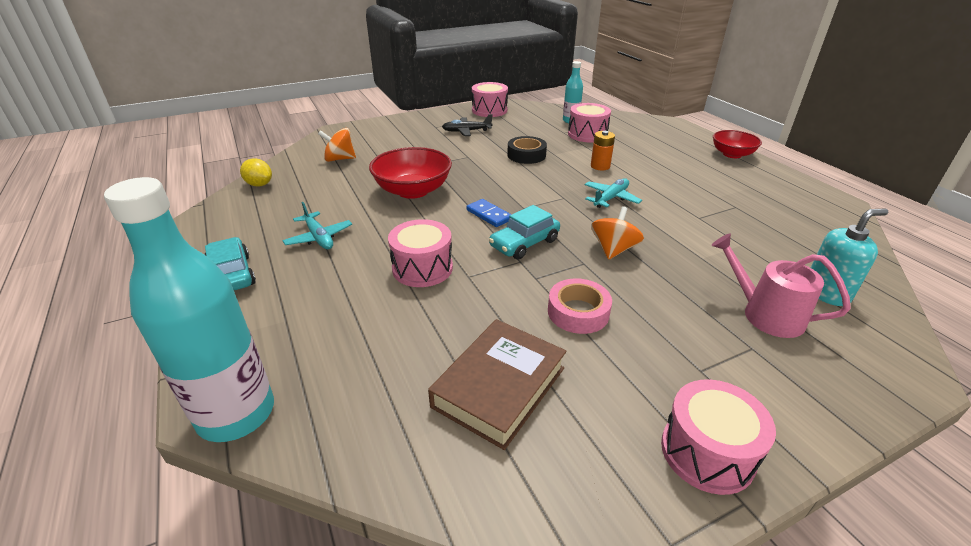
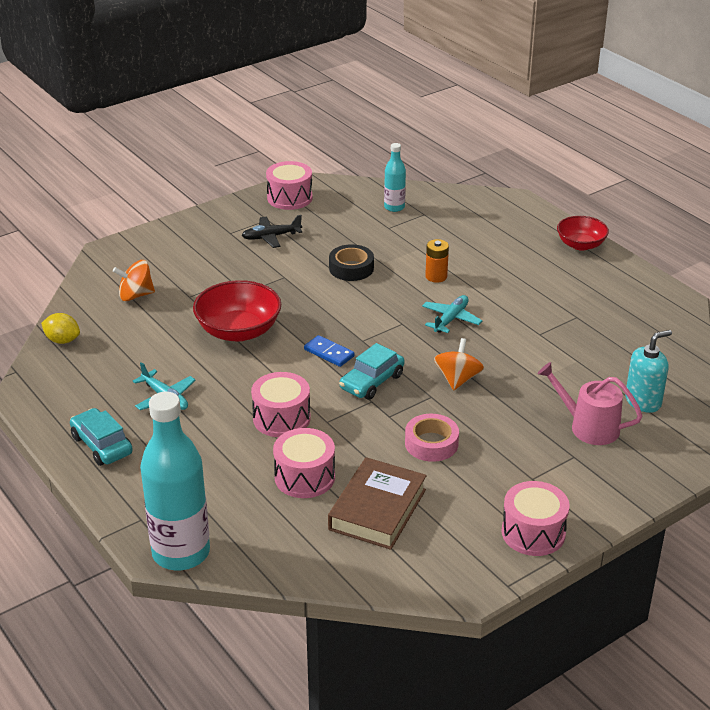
camera: 10 degrees left, 0 degrees up
pink drum [568,103,611,142] -> pink drum moved to [273,428,335,498]

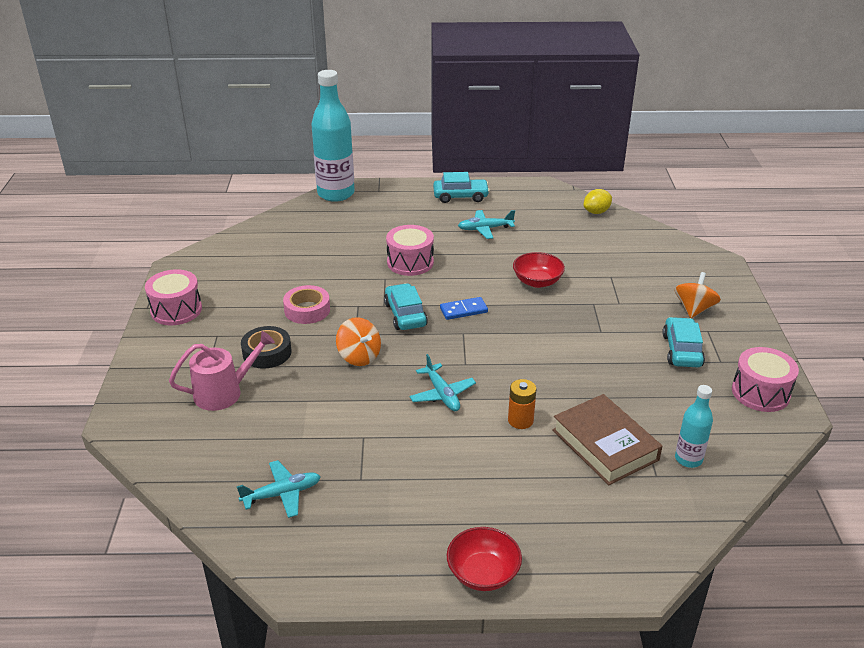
camera: 125 degrees right, 0 degrees up
orange spinning top [113,260,155,301] -> orange spinning top moved to [674,272,721,318]
red bowl [193,280,281,342] -> red bowl [513,252,565,288], size x0.64
black plane [241,215,303,248] -> turquoise car [662,317,705,367]
pink drum [273,428,335,498] -> none
brown book [328,457,427,550] -> brown book moved to [552,394,662,485]
black tape [329,244,374,281] -> black tape moved to [241,326,292,369]
turquoise soap dispenser [625,330,672,413] -> none
none -> turquoise plane [237,460,321,518]

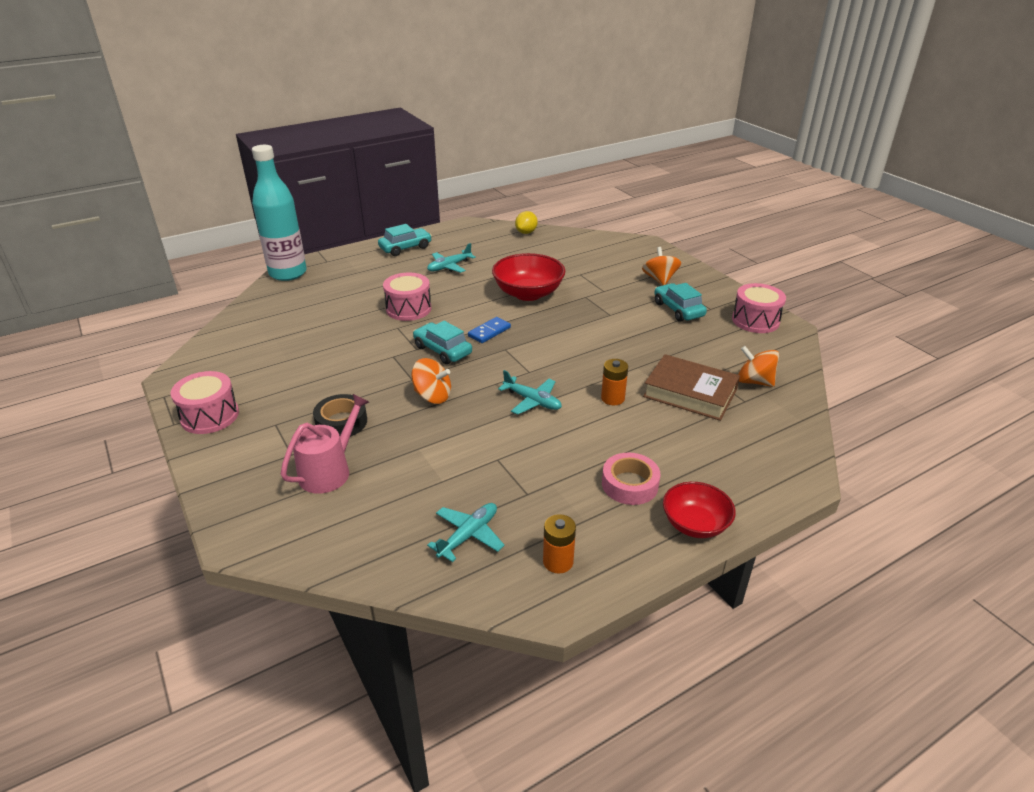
camera: 30 degrees left, 0 degrees up
pink tape [283,285,330,324] -> pink tape moved to [602,453,660,505]
red bowl [513,252,565,288] -> red bowl [492,253,565,301], size x1.55
turquoise bottle [675,385,713,468] -> orange spinning top [738,346,779,387]
none -> orange battery [543,514,576,574]

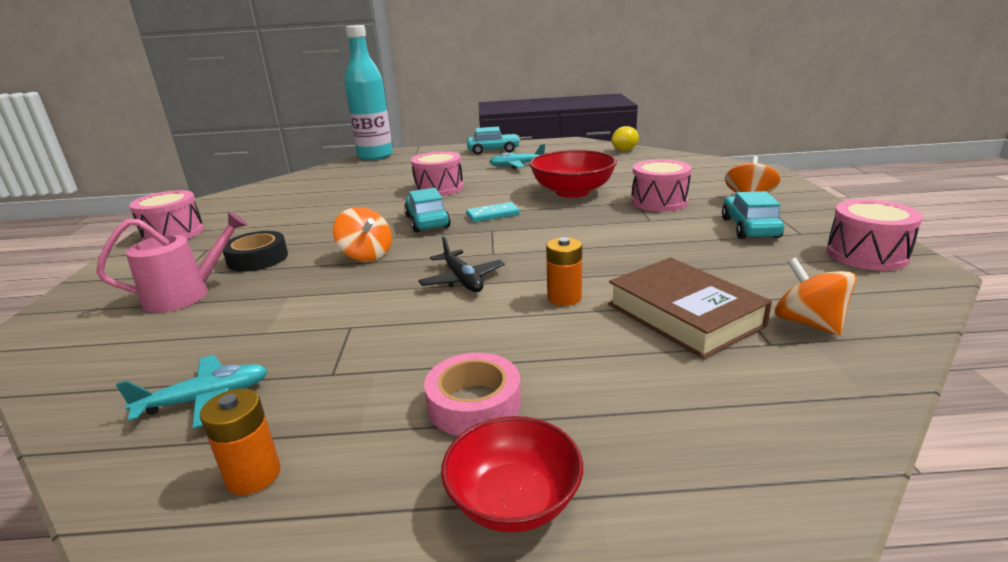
camera: 30 degrees right, 10 degrees down
blue domino [468,317,511,343] -> turquoise domino [466,202,520,222]
turquoise plane [498,370,562,415] -> black plane [418,236,505,292]
none -> pink drum [631,159,692,212]

